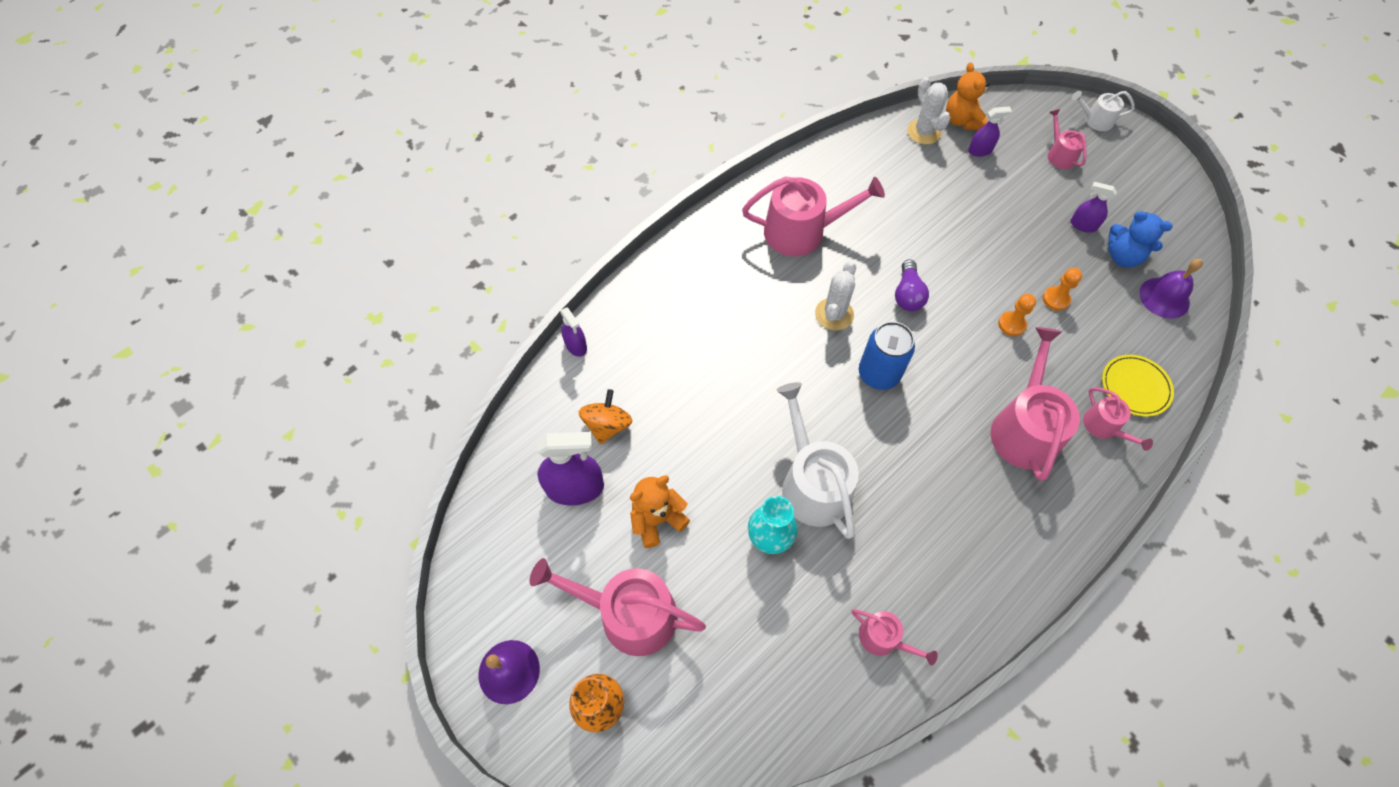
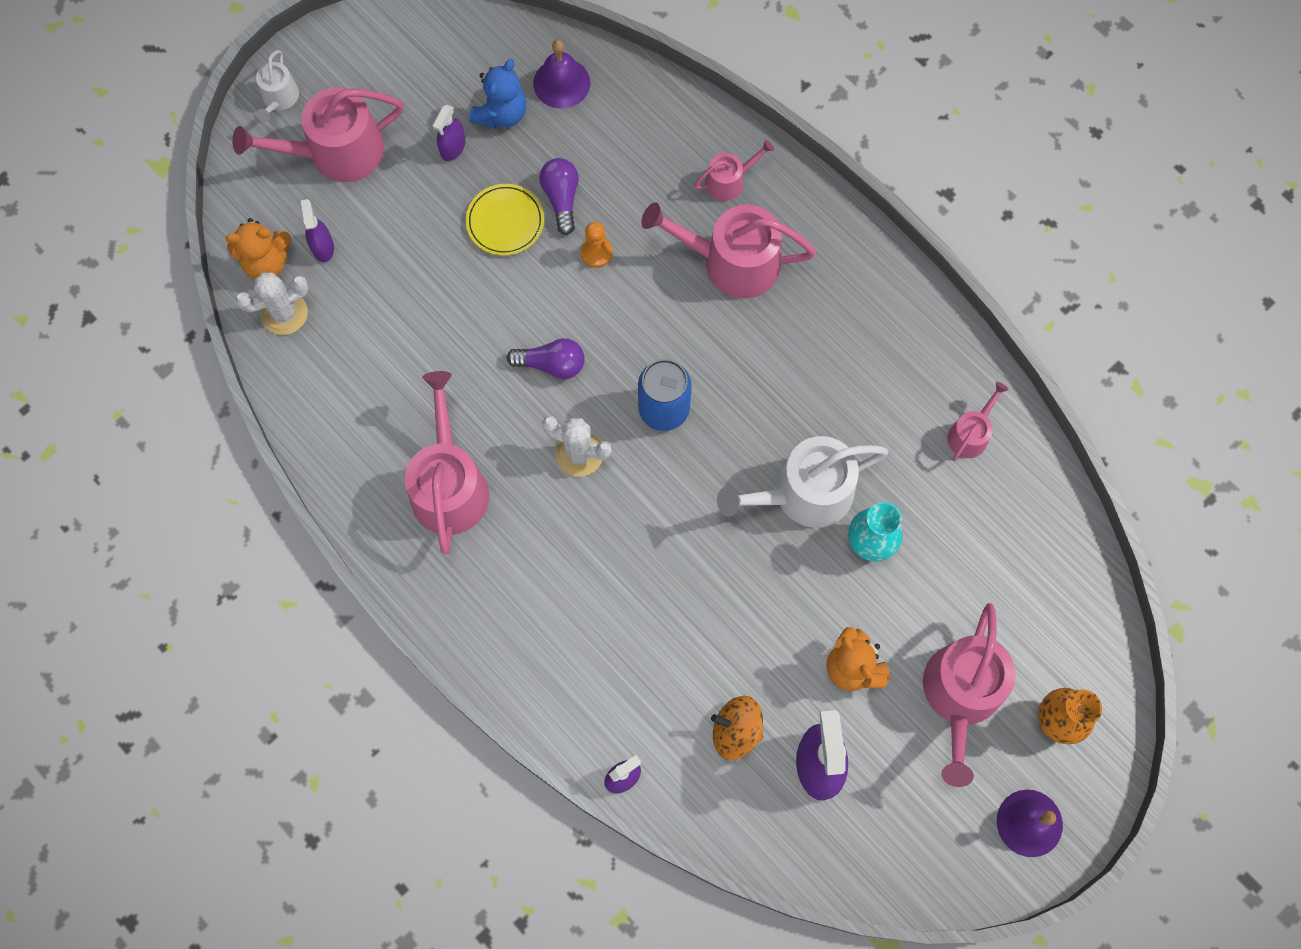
camera: 90 degrees left, 10 degrees up
orange pawn [1043,268,1082,311] -> purple light bulb [539,158,579,235]
pink watering can [1048,109,1086,169] -> pink watering can [232,87,403,182], size x1.94
yellow plate [1102,355,1174,417] -> yellow plate moved to [466,184,544,256]

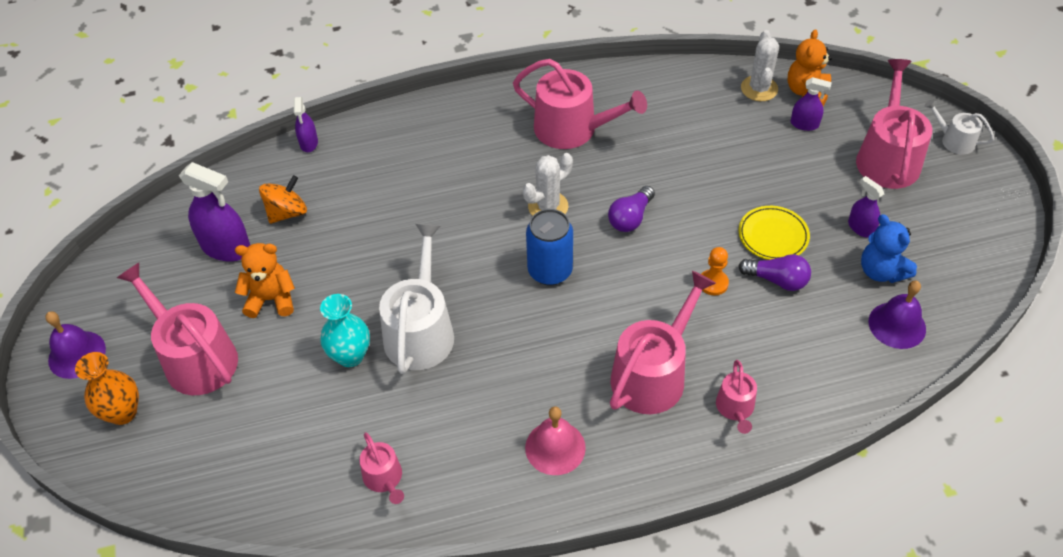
camera: 120 degrees right, 20 degrees down
none -> pink bell [525,406,586,475]

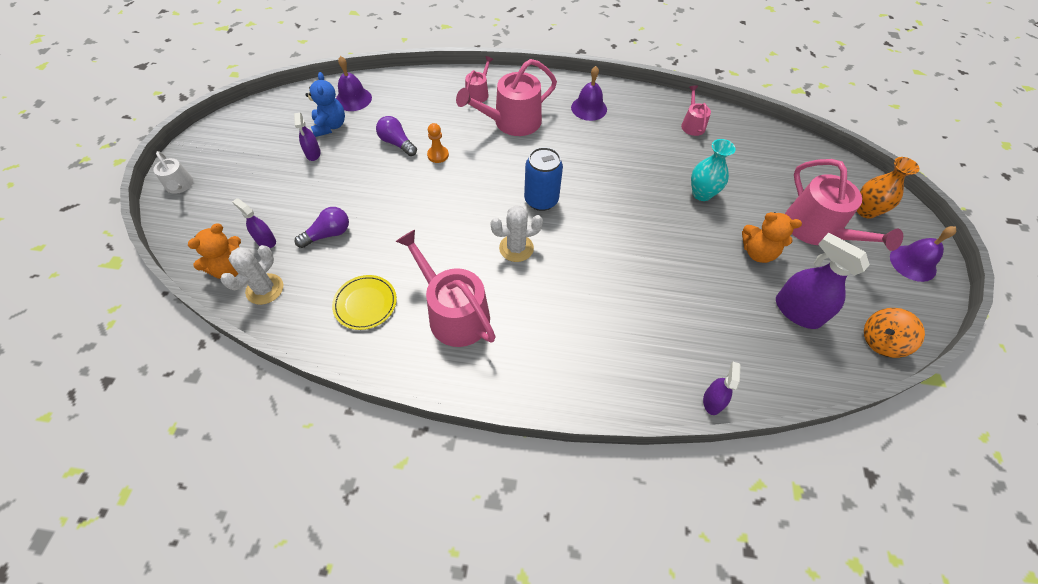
camera: 160 degrees left, 5 degrees up
orange spinning top [259,175,307,224] -> orange spinning top moved to [864,308,925,358]
white watering can [379,224,454,374] -> none
pink bell [525,406,586,475] -> purple bell [571,66,607,121]
purple light bulb [608,186,655,232] -> purple light bulb moved to [295,207,349,248]
yellow plate [738,206,810,260] -> yellow plate moved to [332,275,397,330]
pink watering can [856,59,932,189] -> none

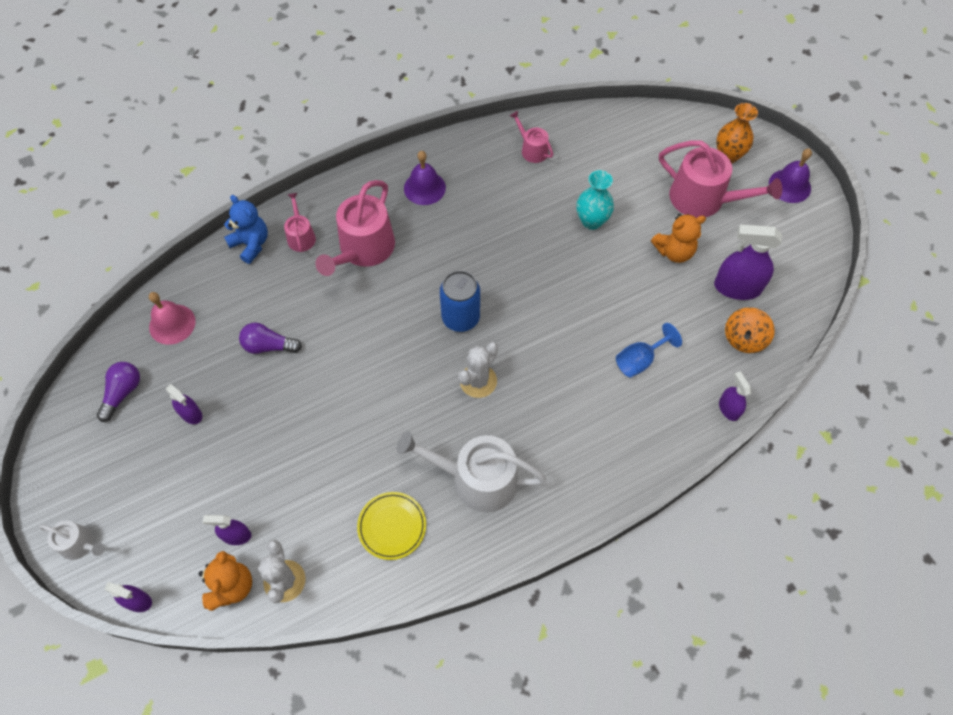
camera: 35 degrees left, 5 degrees up
purple light bulb [295,207,349,248] -> purple light bulb moved to [97,362,140,422]
blue teddy bear [305,72,345,137] -> blue teddy bear moved to [224,195,268,264]
purple bell [336,56,372,111] -> pink bell [149,292,196,345]
pink watering can [395,230,496,347] -> white watering can [397,431,546,512]
orange pawn [427,123,449,163] -> none
orange spinning top [864,308,925,358] -> orange spinning top moved to [725,307,775,353]
none -> purple spray bottle [104,582,152,612]
none -> blue goblet [616,323,682,377]

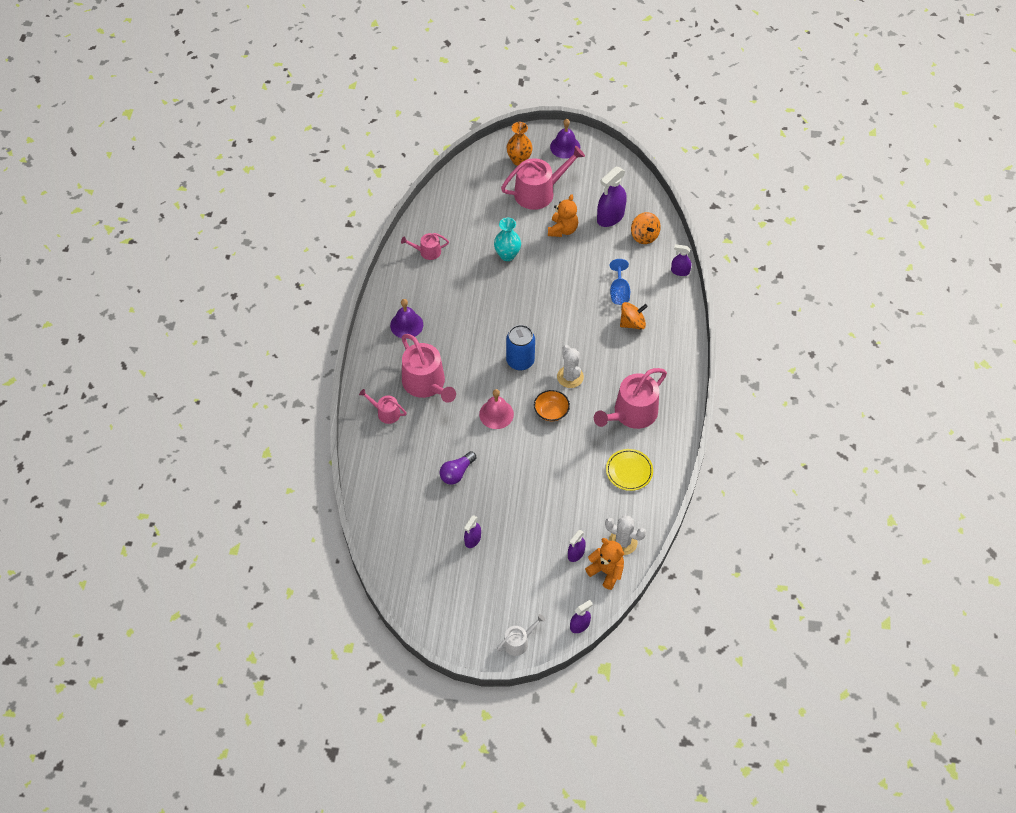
camera: 55 degrees left, 5 degrees down
purple light bulb [97,362,140,422] -> none
pink bell [149,292,196,345] -> pink bell moved to [479,389,514,429]
purple spray bottle [166,384,202,424] -> purple spray bottle turned 135 degrees clockwise [464,516,481,548]
blue teddy bear [224,195,268,264] -> none
white watering can [397,431,546,512] -> pink watering can [594,368,667,429]
none -> orange bowl [534,390,570,421]
none -> orange spinning top [620,302,648,330]

